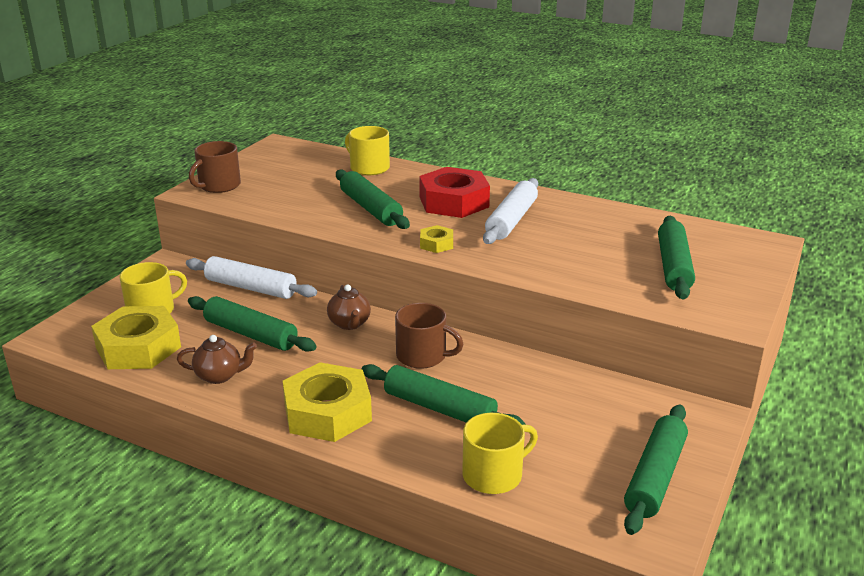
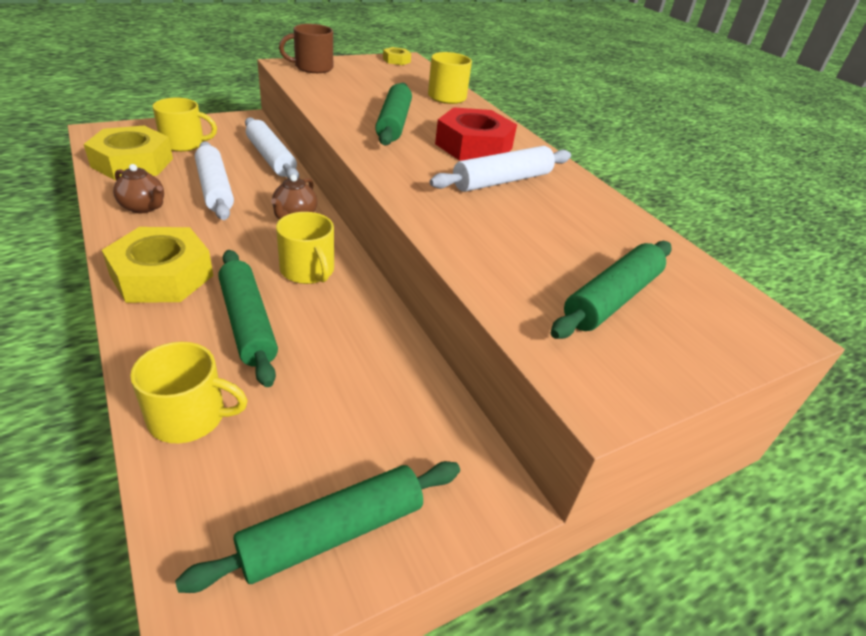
camera: 30 degrees right, 10 degrees up
green rolling pin [188,296,317,352] -> white rolling pin [195,142,234,220]
brown mug [395,303,463,369] -> yellow mug [276,212,334,284]
yellow nut [420,225,453,253] -> yellow nut moved to [383,47,411,65]

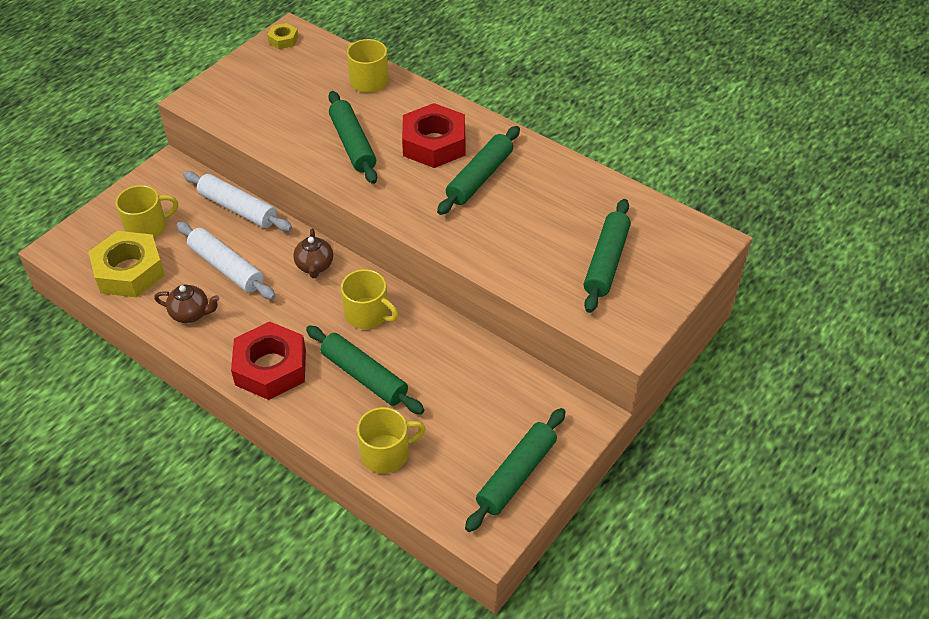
camera: 20 degrees left, 10 degrees up
yellow nut [102,227,213,303] -> red nut [231,321,306,400]
brown mug [279,24,333,73] -> none
white rolling pin [430,146,571,192] -> green rolling pin [437,126,520,215]

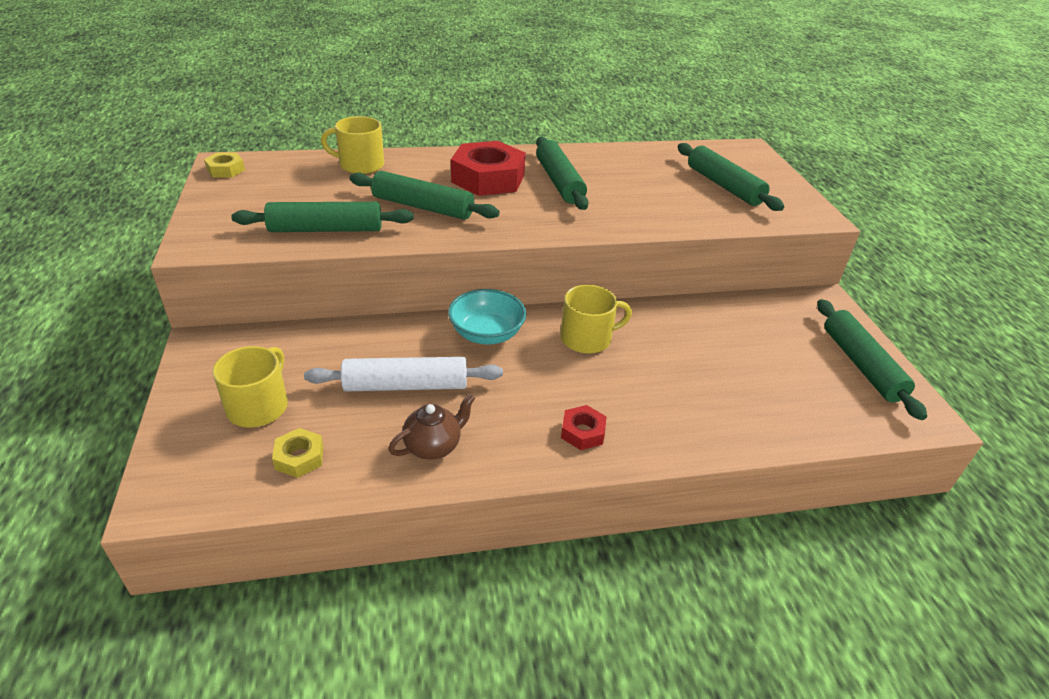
camera: 50 degrees left, 10 degrees down
yellow nut [88,231,165,297] -> yellow nut [272,428,324,478], size x0.47
white rolling pin [183,171,292,231] -> none
red nut [231,321,306,400] -> red nut [561,405,607,450], size x0.47
brown teapot [293,228,333,278] -> turquoise bowl [448,289,526,344]
green rolling pin [306,325,424,414] -> green rolling pin moved to [231,202,414,232]
yellow mug [357,407,426,473] -> none

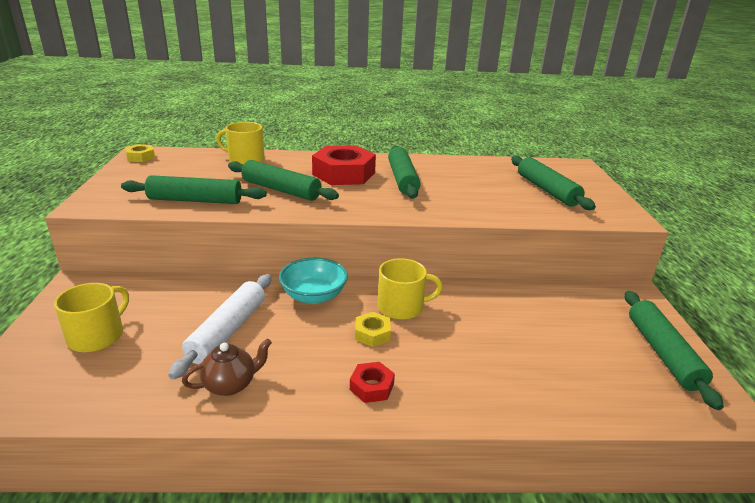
camera: 10 degrees right, 10 degrees down
yellow nut [272,428,324,478] -> yellow nut moved to [355,312,391,347]
white rolling pin [304,357,503,391] -> white rolling pin turned 75 degrees counterclockwise [169,274,271,379]

